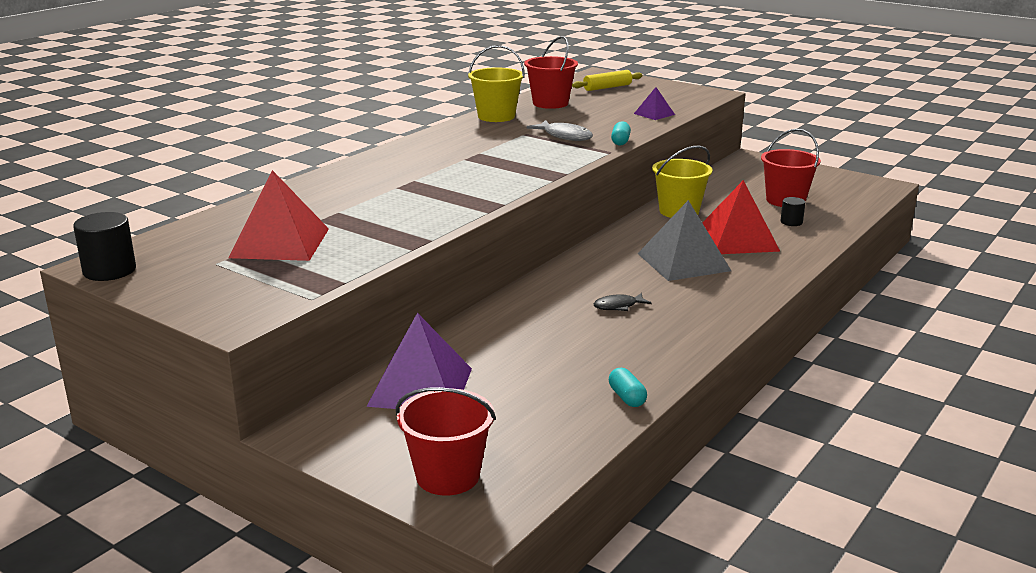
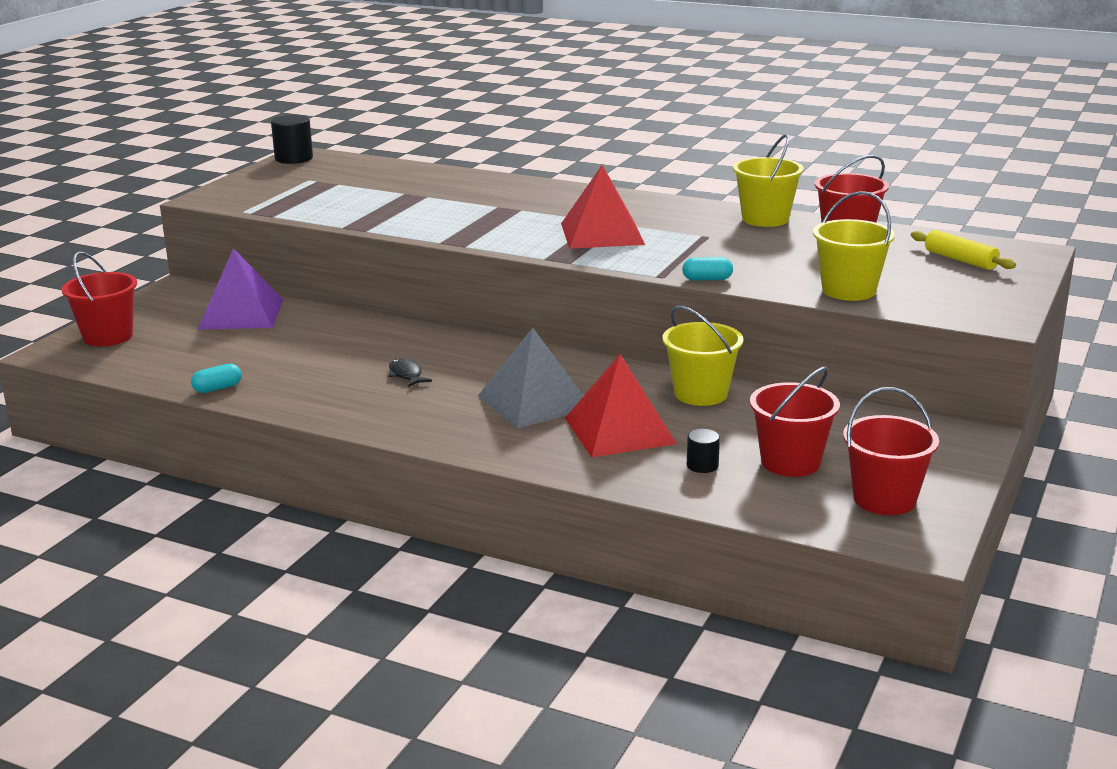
camera: 80 degrees right, 0 degrees up
red pyramid [228,170,329,261] -> red pyramid moved to [561,165,645,249]
grey fish [527,120,593,141] -> none
purple pyramid [634,87,675,120] -> yellow bucket [813,191,895,301]
none -> red bucket [843,387,939,515]

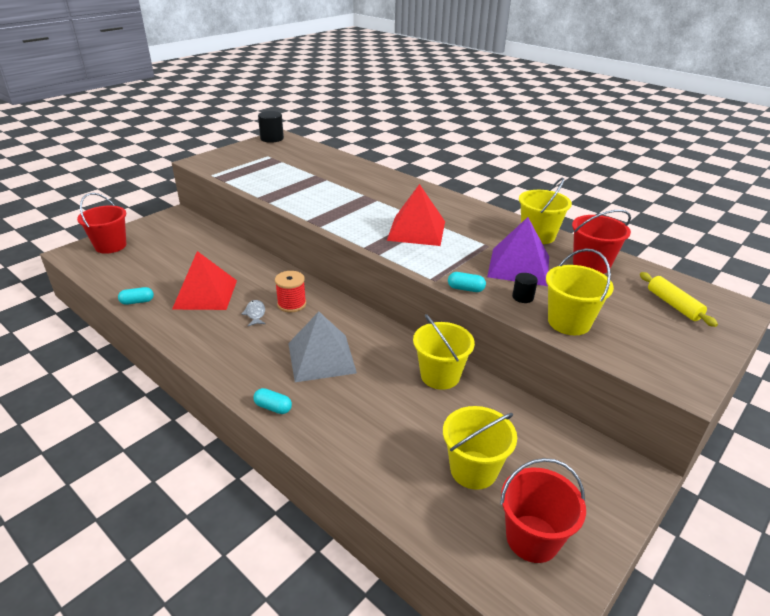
camera: 15 degrees right, 10 degrees up
purple pyramid [197,248,284,330] -> purple pyramid moved to [487,217,549,286]
black fish [389,358,432,387] -> grey fish [242,300,266,326]
red pyramid [565,354,677,457] -> red pyramid moved to [172,251,237,310]
black cylinder [687,429,720,473] -> black cylinder moved to [512,273,538,303]
red bucket [750,367,840,477] -> yellow bucket [443,406,517,490]
none -> turquoise capsule [253,388,292,414]
none -> red spool [275,271,306,312]

